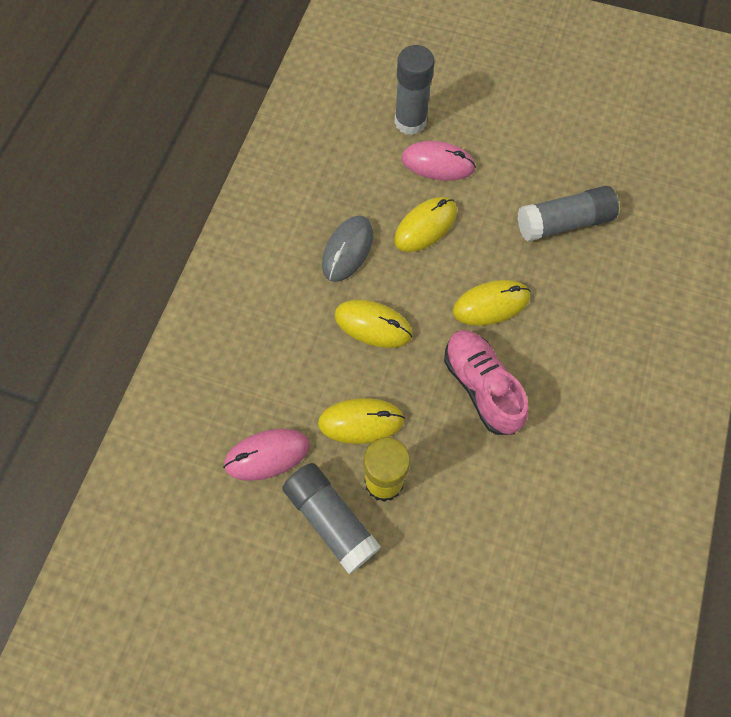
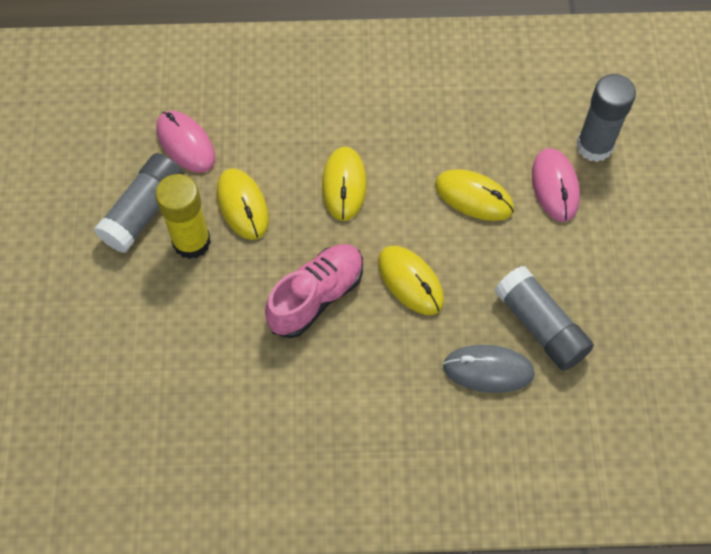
camera: 70 degrees right, 5 degrees down
grey mouse [322,216,373,282] -> grey mouse moved to [443,345,535,393]

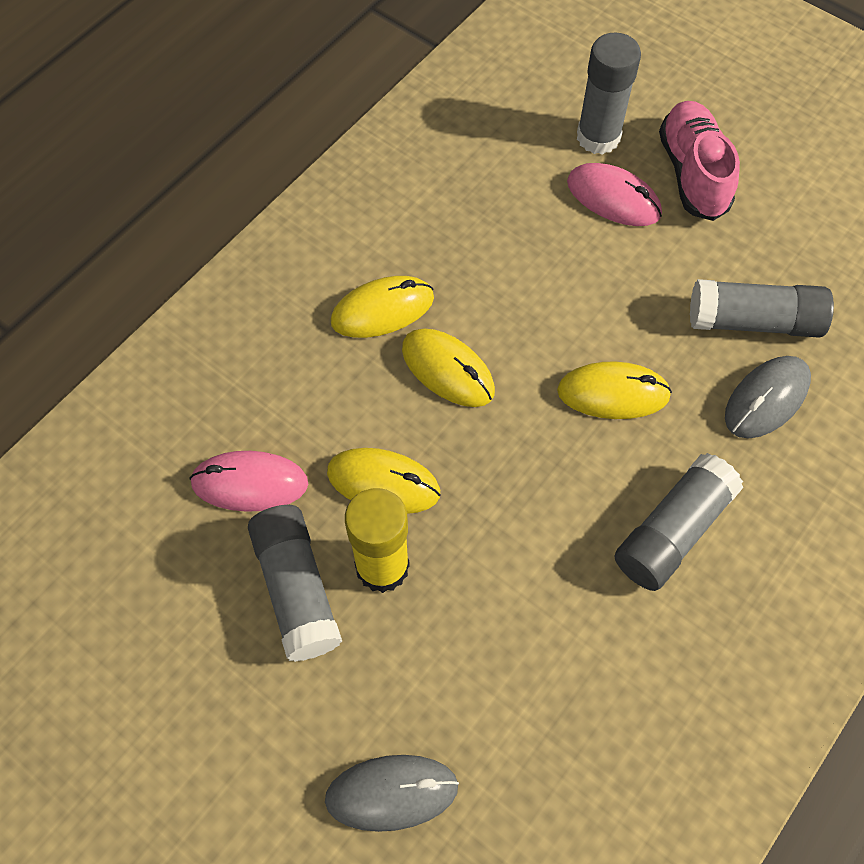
camera: 50 degrees left, 0 degrees up
pink shoe [265,244,363,338] -> pink shoe moved to [659,101,740,221]
yellow mouse [435,169,514,221] -> yellow mouse moved to [331,276,434,338]
none -> grey mouse [325,755,459,832]
none -> grey glue stick [615,453,743,591]

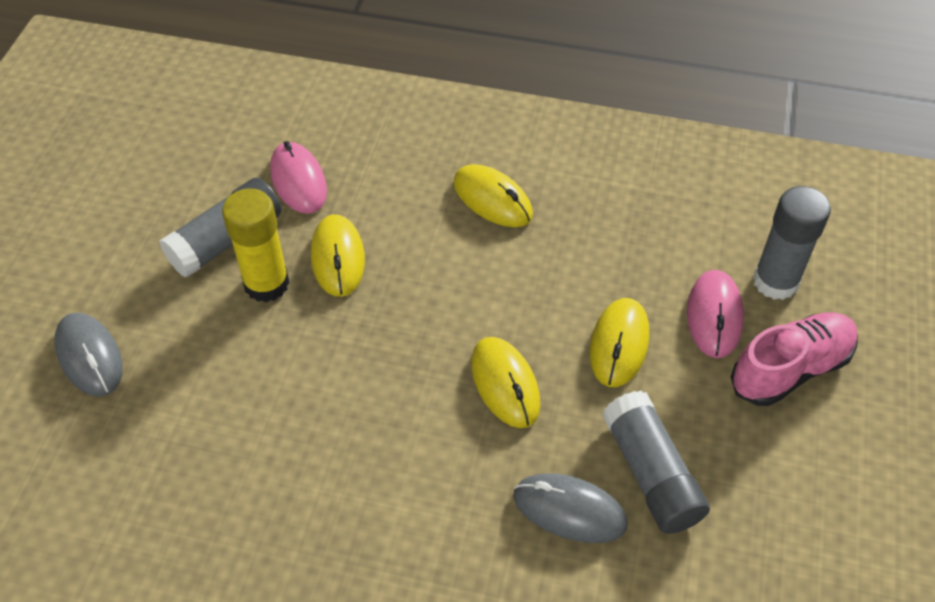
camera: 65 degrees right, 10 degrees down
yellow mouse [402,329,495,407] -> yellow mouse moved to [590,298,649,387]
grey glue stick [615,453,743,591] -> none

